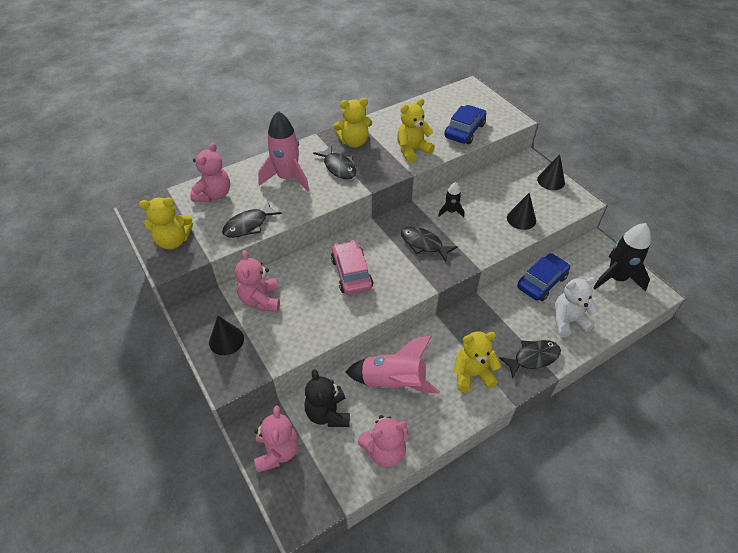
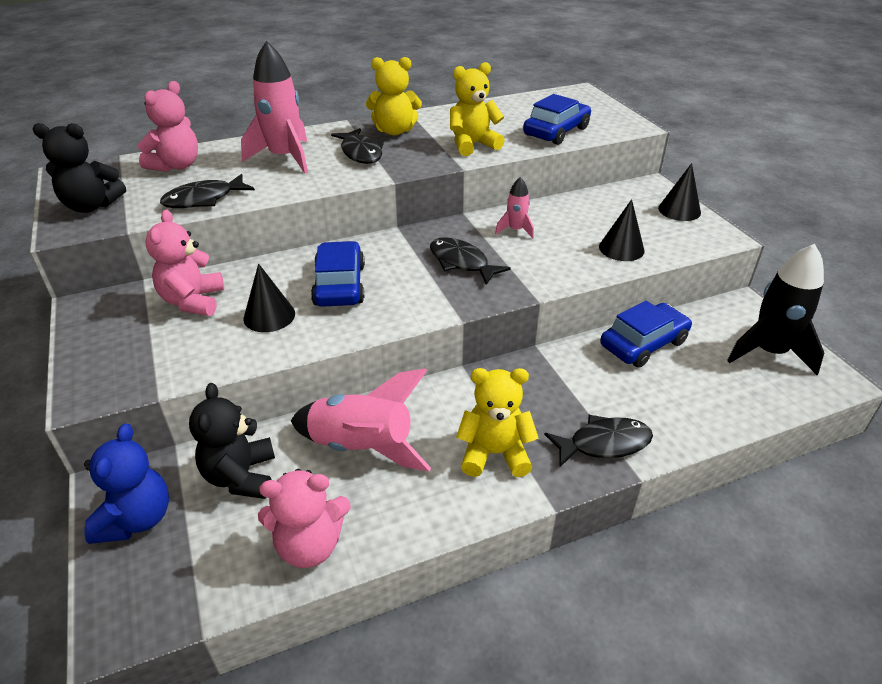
camera: 10 degrees right, 10 degrees down
yellow teddy bear [139,198,193,249] -> black teddy bear [33,123,126,213]
black cone [209,316,244,355] -> black cone moved to [243,264,295,332]
pink teddy bear [254,406,299,472] -> blue teddy bear [84,423,169,544]
pink car [331,240,373,295] -> blue car [311,241,365,307]
black rocket [438,182,464,218] -> pink rocket [495,177,534,238]
white teddy bear [554,277,598,337] -> none

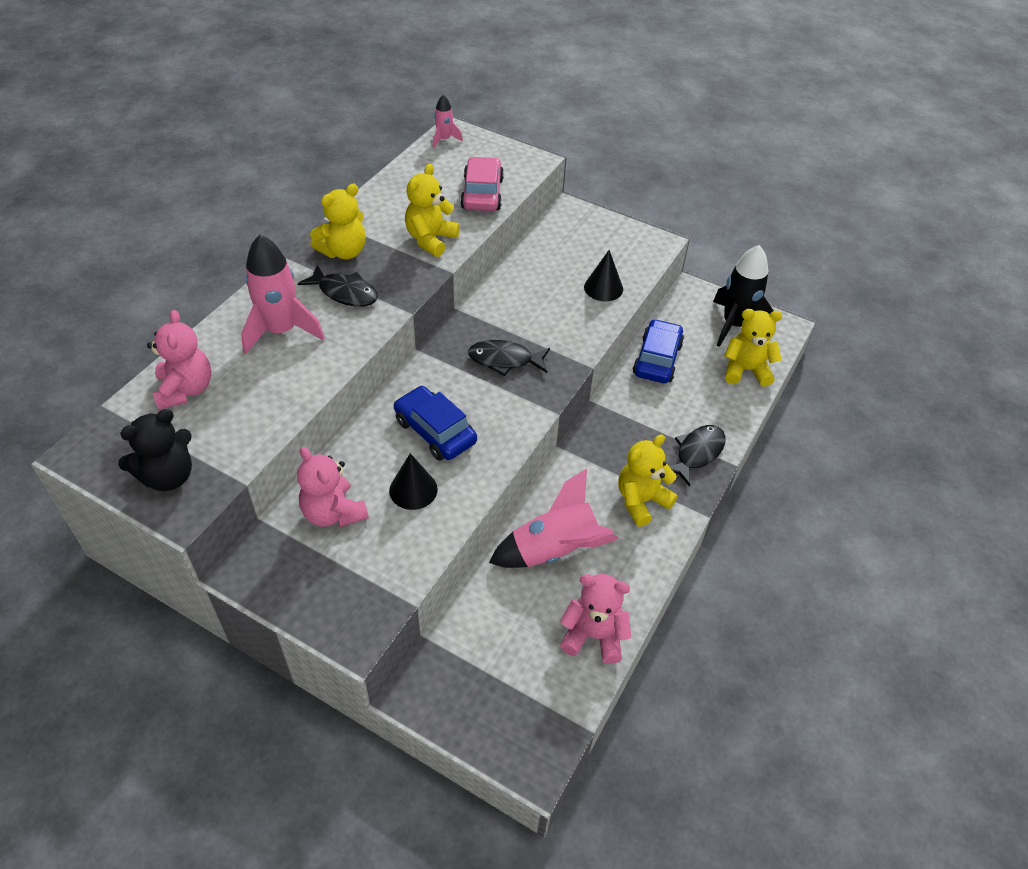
camera: 40 degrees left, 10 degrees up
blue teddy bear [84,423,169,544] -> none
black fish [160,174,255,208] -> none
black teddy bear [189,383,275,499] -> none
pink teddy bear [258,469,351,568] -> pink teddy bear turned 120 degrees counterclockwise [560,574,631,664]
pink rocket [495,177,534,238] -> pink rocket moved to [432,95,463,148]
blue car [523,94,591,145] -> pink car [460,157,504,211]
black cone [658,163,701,221] -> none
none -> yellow teddy bear [724,309,782,387]

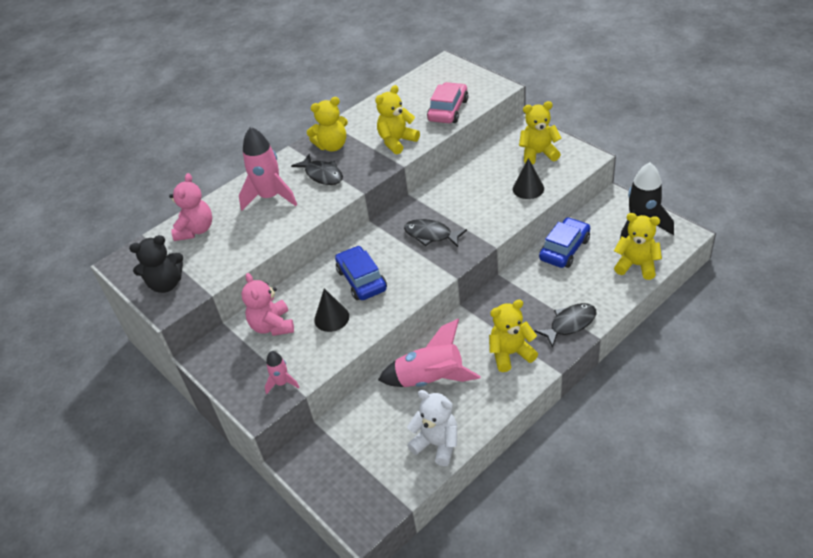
camera: 25 degrees right, 5 degrees down
pink rocket [432,95,463,148] -> pink rocket moved to [265,351,300,394]
pink teddy bear [560,574,631,664] -> white teddy bear [407,390,457,466]
none -> yellow teddy bear [519,101,561,165]

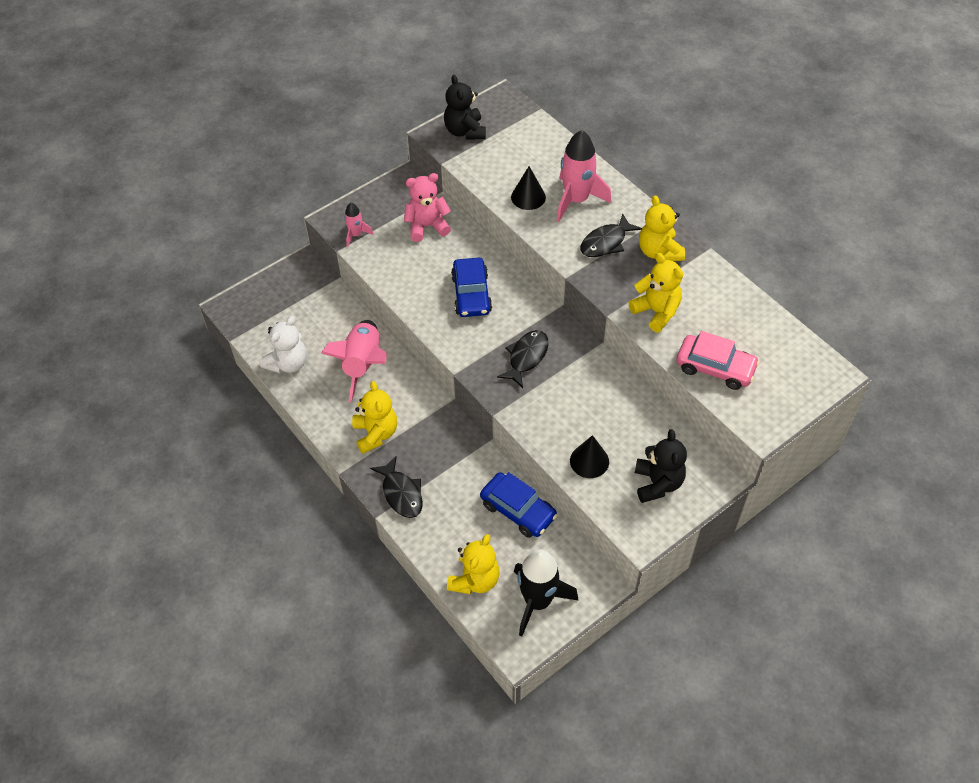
camera: 90 degrees right, 10 degrees up
pink teddy bear [169,173,212,241] -> none
black cone [314,288,349,332] -> black cone moved to [511,166,546,210]
blue car [335,246,387,300] -> blue car turned 105 degrees clockwise [451,258,492,317]
yellow teddy bear [519,101,561,165] -> black teddy bear [635,429,687,503]

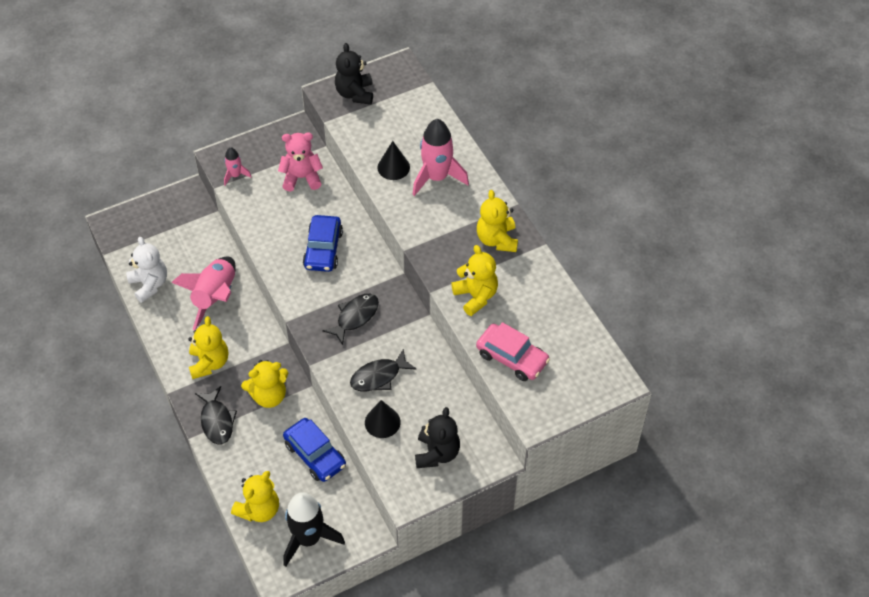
camera: 10 degrees right, 0 degrees up
white teddy bear [260,316,307,374] -> white teddy bear turned 75 degrees counterclockwise [126,237,167,303]
black fish [580,213,642,257] -> black fish moved to [350,349,417,391]
none -> yellow teddy bear [241,360,288,408]

